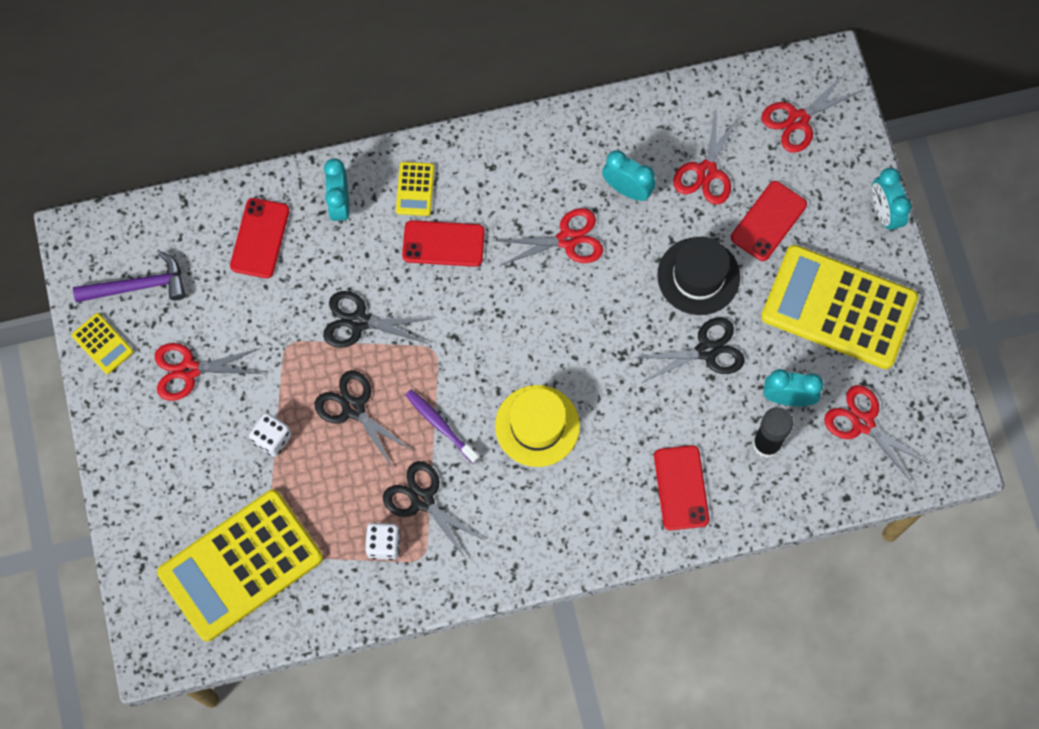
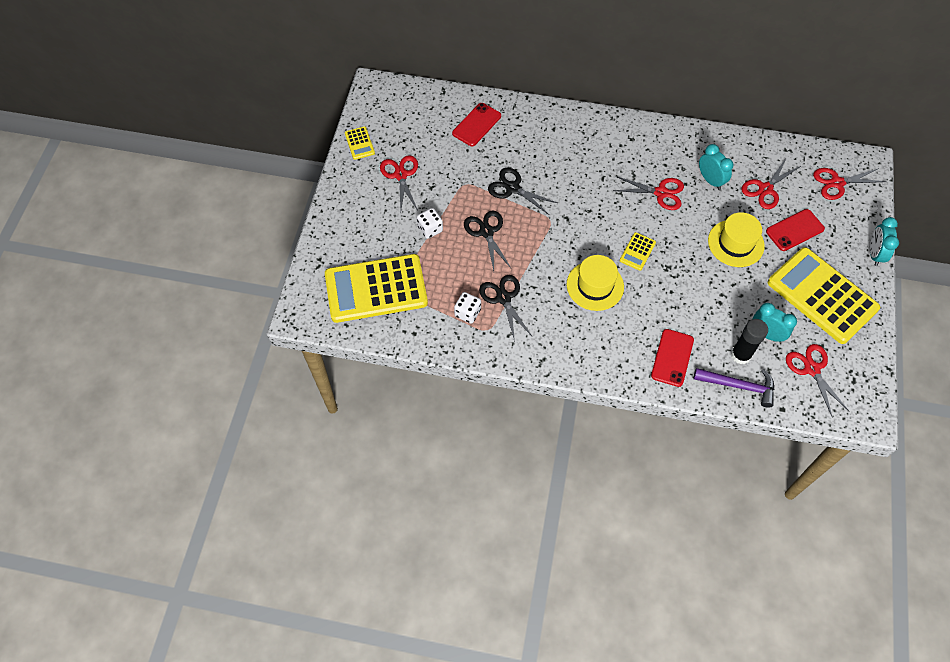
camera: 25 degrees right, 10 degrees down
purple hammer [73,251,185,302] -> purple hammer moved to [694,368,774,408]
red scissors [155,343,263,401] -> red scissors turned 60 degrees clockwise [380,155,418,210]
turquoise clock [324,158,349,224] -> none
yellow calculator [396,162,434,216] -> yellow calculator moved to [620,232,656,271]
red phone [402,220,485,267] -> none
purple toothbrush [405,390,479,464] -> none
black scissors [633,318,745,383] -> none
black hat [657,237,740,315] -> yellow hat [708,212,765,267]

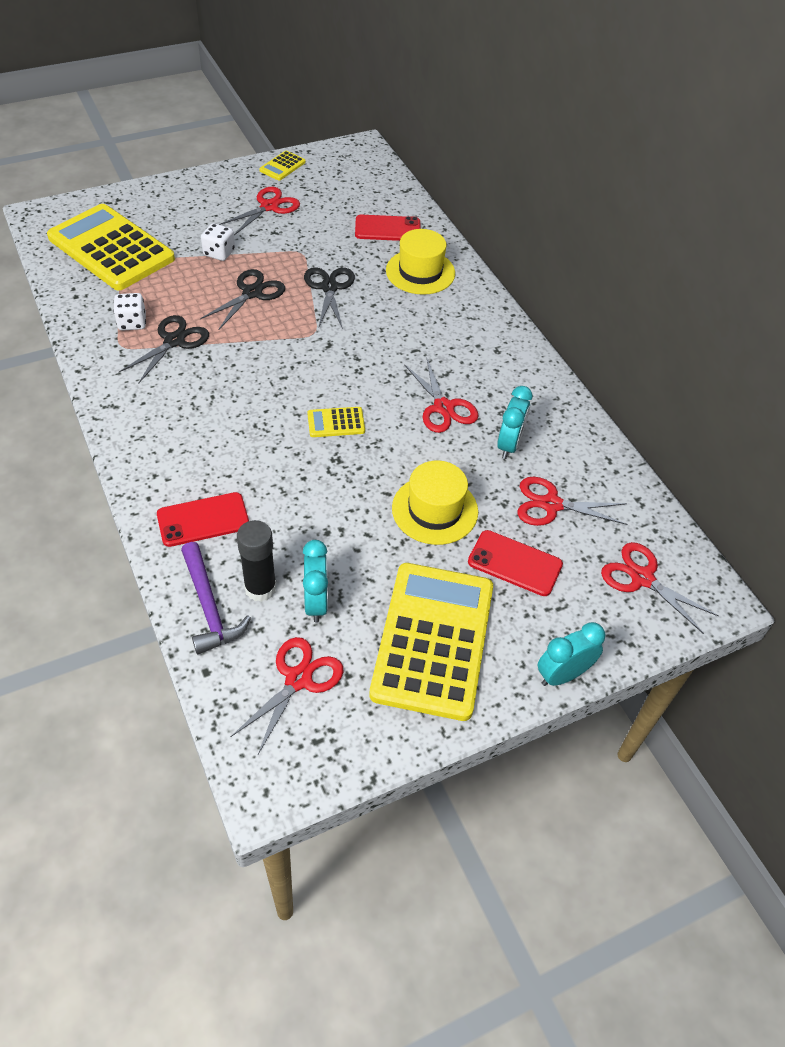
camera: 50 degrees right, 10 degrees down
yellow hat [567,255,624,311] -> yellow hat moved to [386,229,455,295]

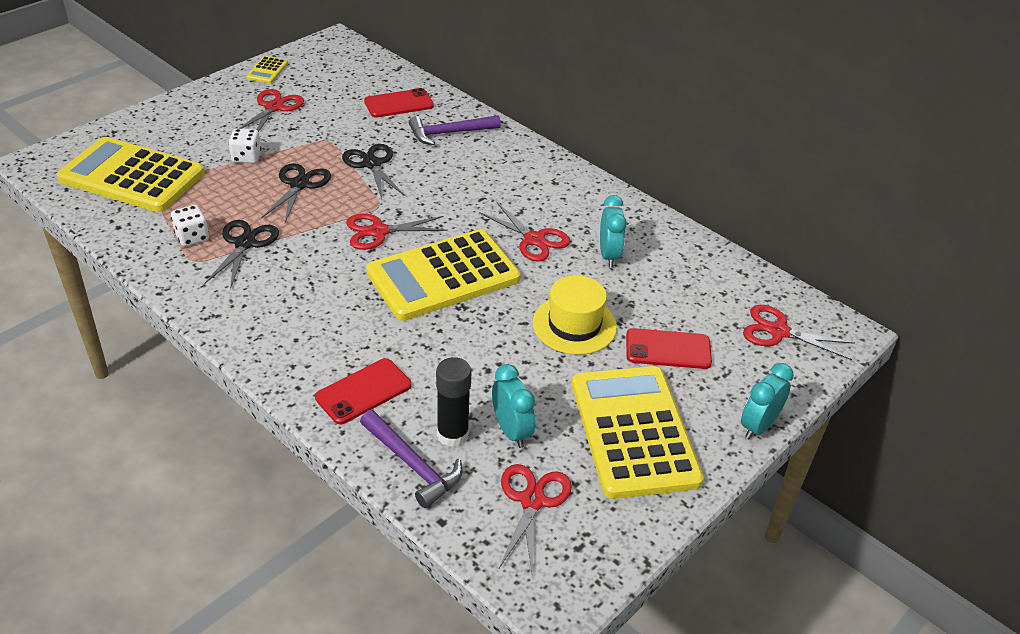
camera: 20 degrees left, 10 degrees down
yellow calculator [307,407,365,437] -> yellow calculator [366,229,521,321], size x2.45
yellow hat [386,229,455,295] -> purple hammer [409,115,501,145]
red scissors [518,477,627,526] -> red scissors moved to [346,214,448,250]

